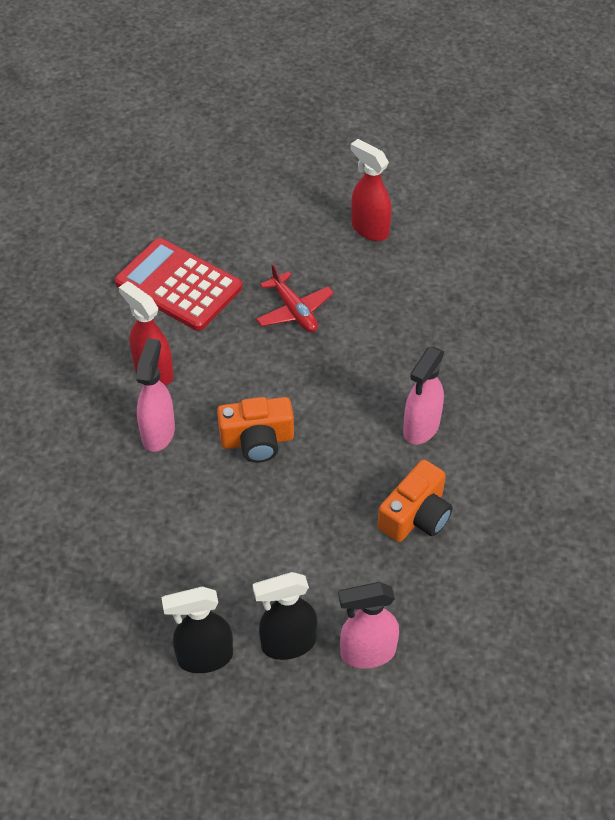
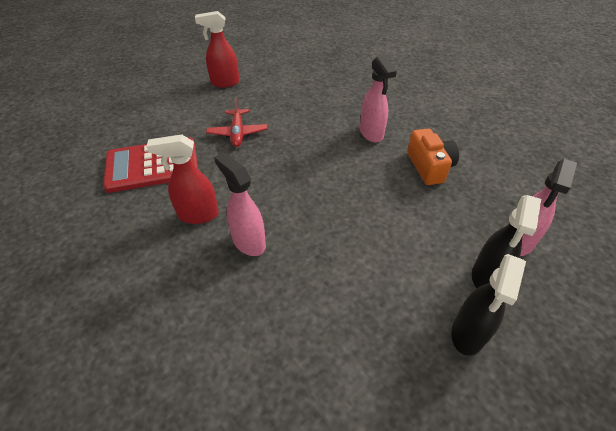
camera: 50 degrees left, 5 degrees down
orange camera [217,397,294,463] -> none
red plane [256,264,334,332] -> red plane turned 75 degrees clockwise [206,98,268,147]

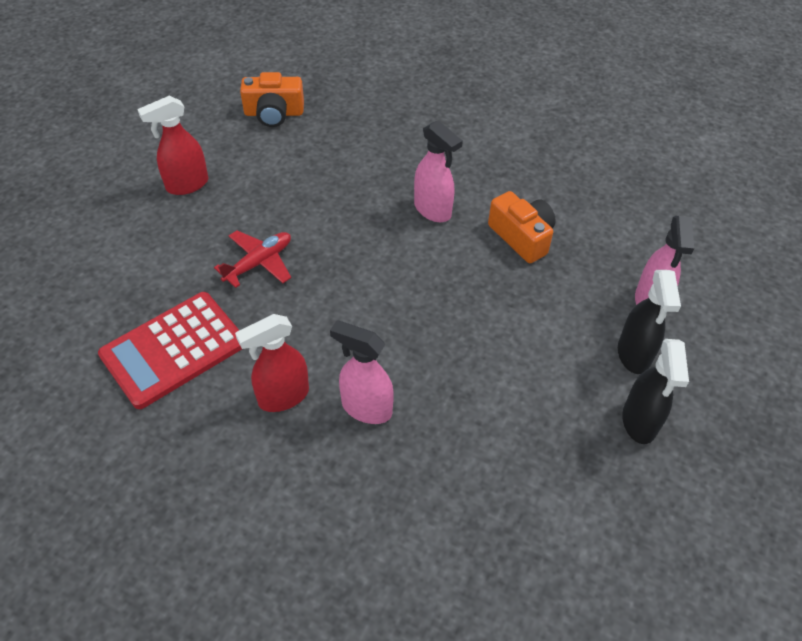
camera: 25 degrees left, 5 degrees up
red plane [206,98,268,147] -> red plane turned 105 degrees counterclockwise [214,230,291,288]
none -> orange camera [240,72,304,127]

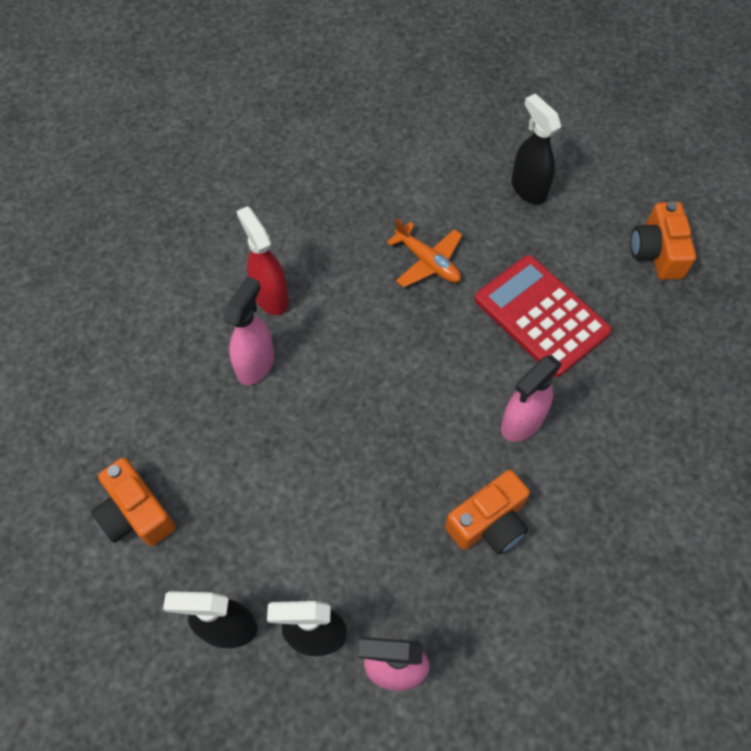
camera: 90 degrees right, 10 degrees up
red calculator [98,292,242,409] -> red calculator moved to [474,255,612,377]
red spray bottle [137,96,208,195] -> black spray bottle [511,94,561,204]
red plane [214,230,291,288] -> orange plane [387,218,462,287]
none -> orange camera [91,458,176,546]

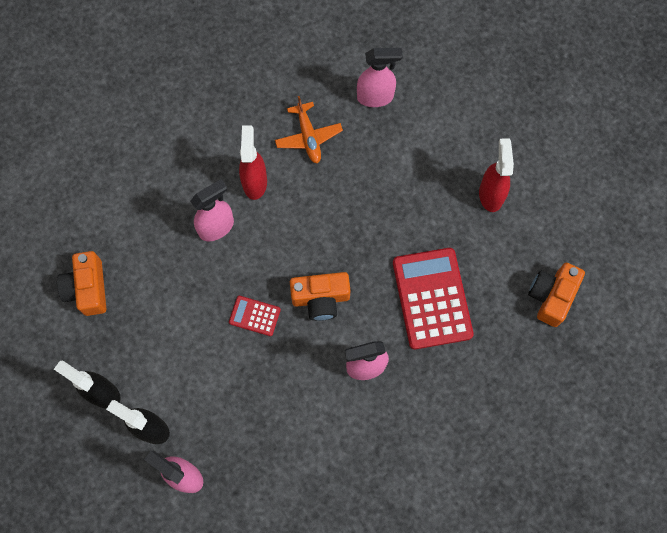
camera: 30 degrees right, 10 degrees up
orange plane [387,218,462,287] -> orange plane moved to [275,96,343,164]
orange camera [445,470,530,555] -> orange camera moved to [290,272,350,321]
black spray bottle [511,94,561,204] -> red spray bottle [479,138,514,212]
none -> red calculator [229,296,281,336]
none -> pink spray bottle [357,48,403,107]

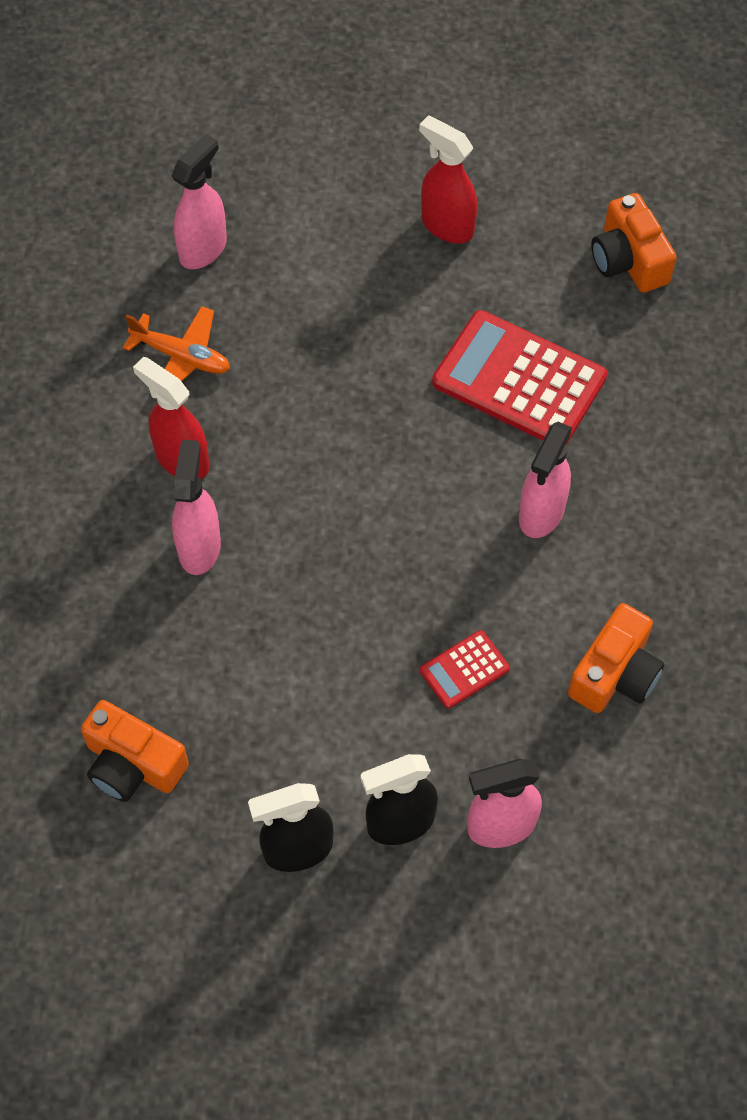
camera: 50 degrees left, 10 degrees down
red calculator [229,296,281,336] -> red calculator moved to [420,630,510,709]
orange camera [290,272,350,321] -> orange camera moved to [568,603,665,713]

